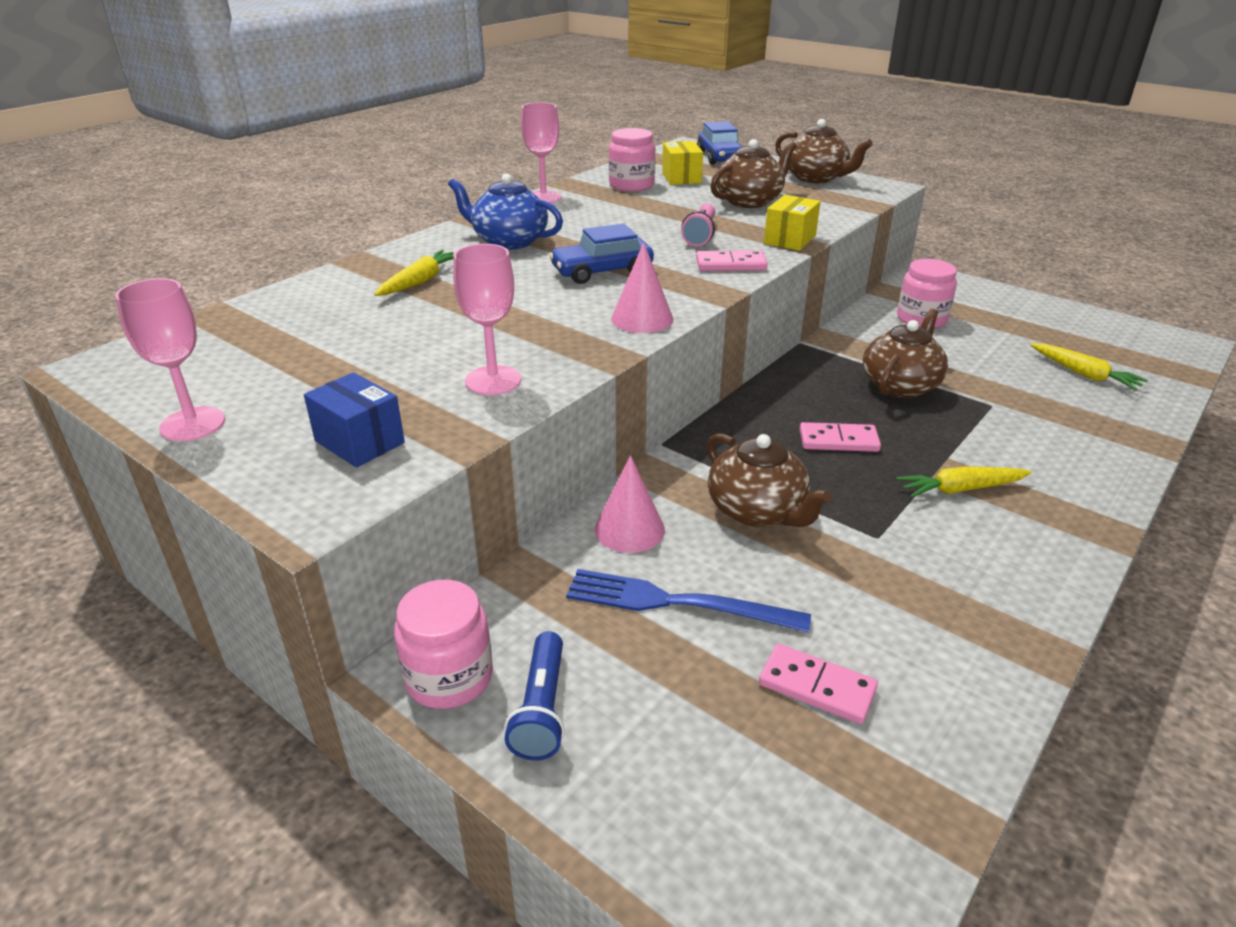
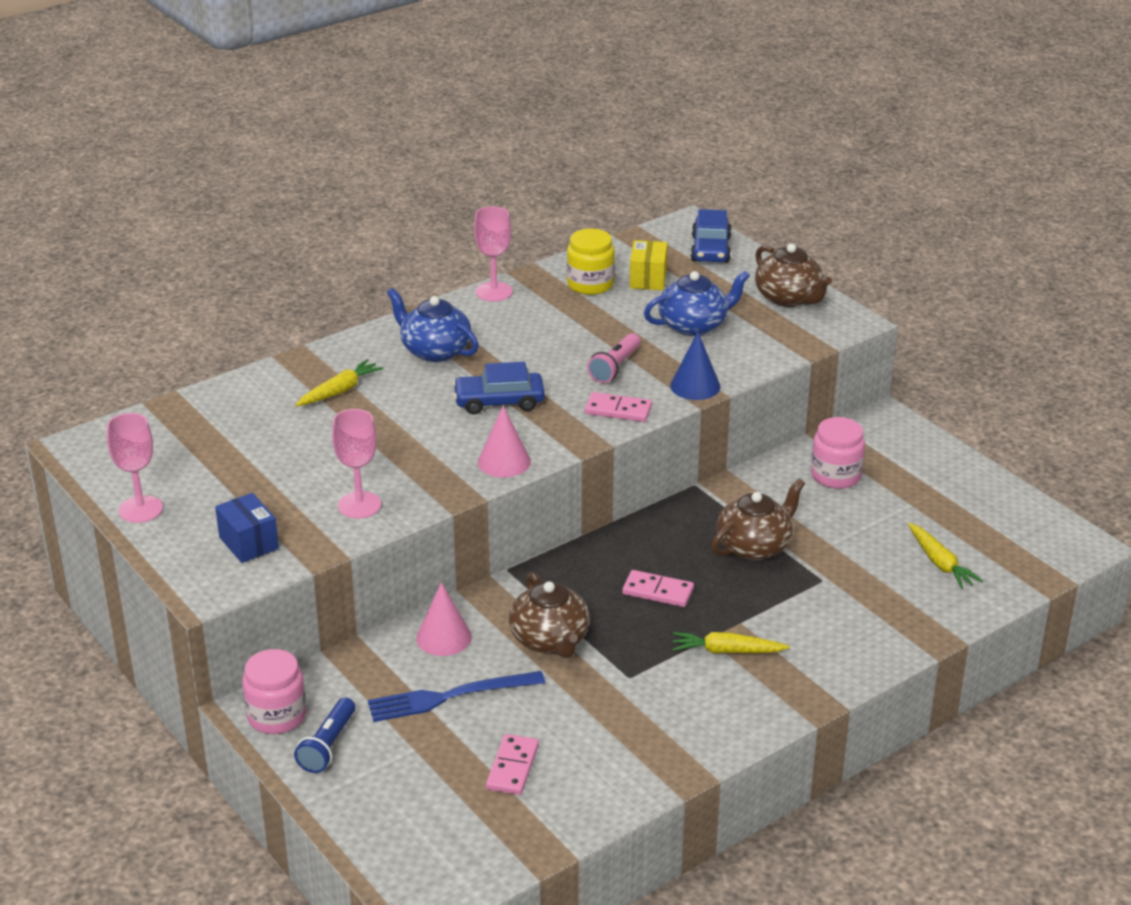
camera: 15 degrees right, 0 degrees up
blue fork [566,569,811,633] -> blue fork turned 45 degrees counterclockwise [368,671,545,722]
pink jar [609,128,656,192] -> yellow jar [567,228,615,295]
brown teapot [710,139,797,208] -> blue teapot [644,270,750,336]
pink domino [759,644,878,724] -> pink domino turned 60 degrees clockwise [486,734,539,795]
yellow box [764,195,821,251] -> blue cone [670,332,721,400]

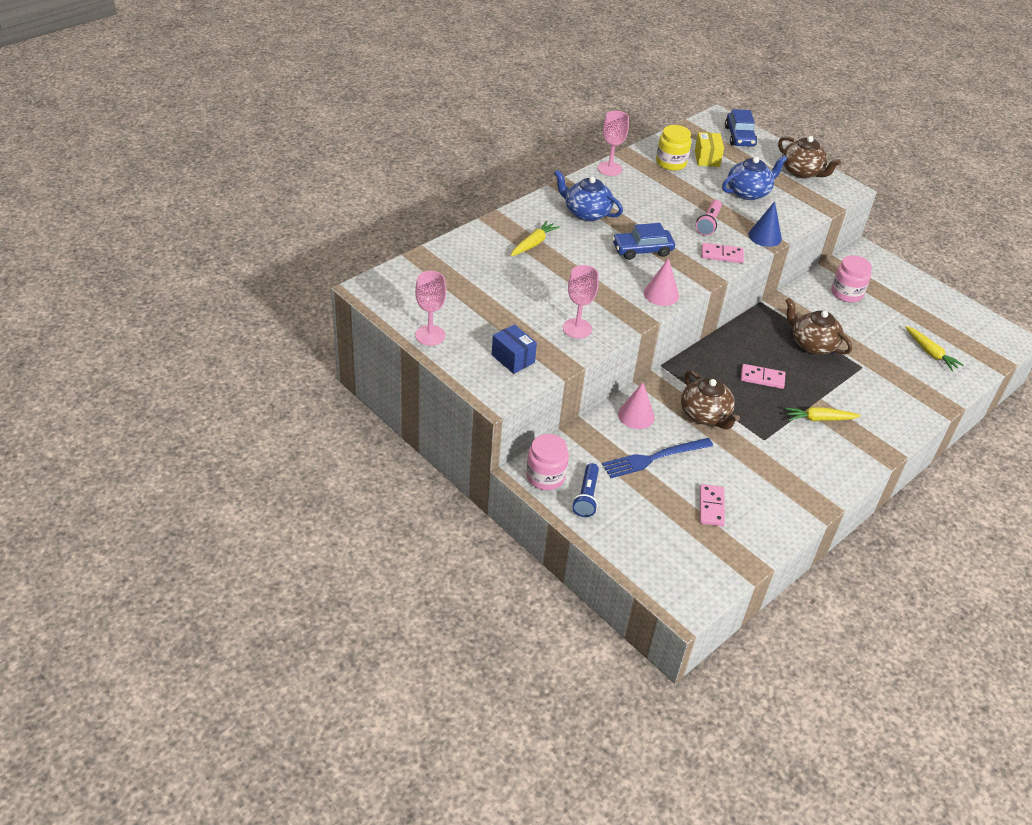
camera: 10 degrees left, 10 degrees up
brown teapot [711,478,805,561] -> brown teapot turned 90 degrees counterclockwise [785,298,852,355]

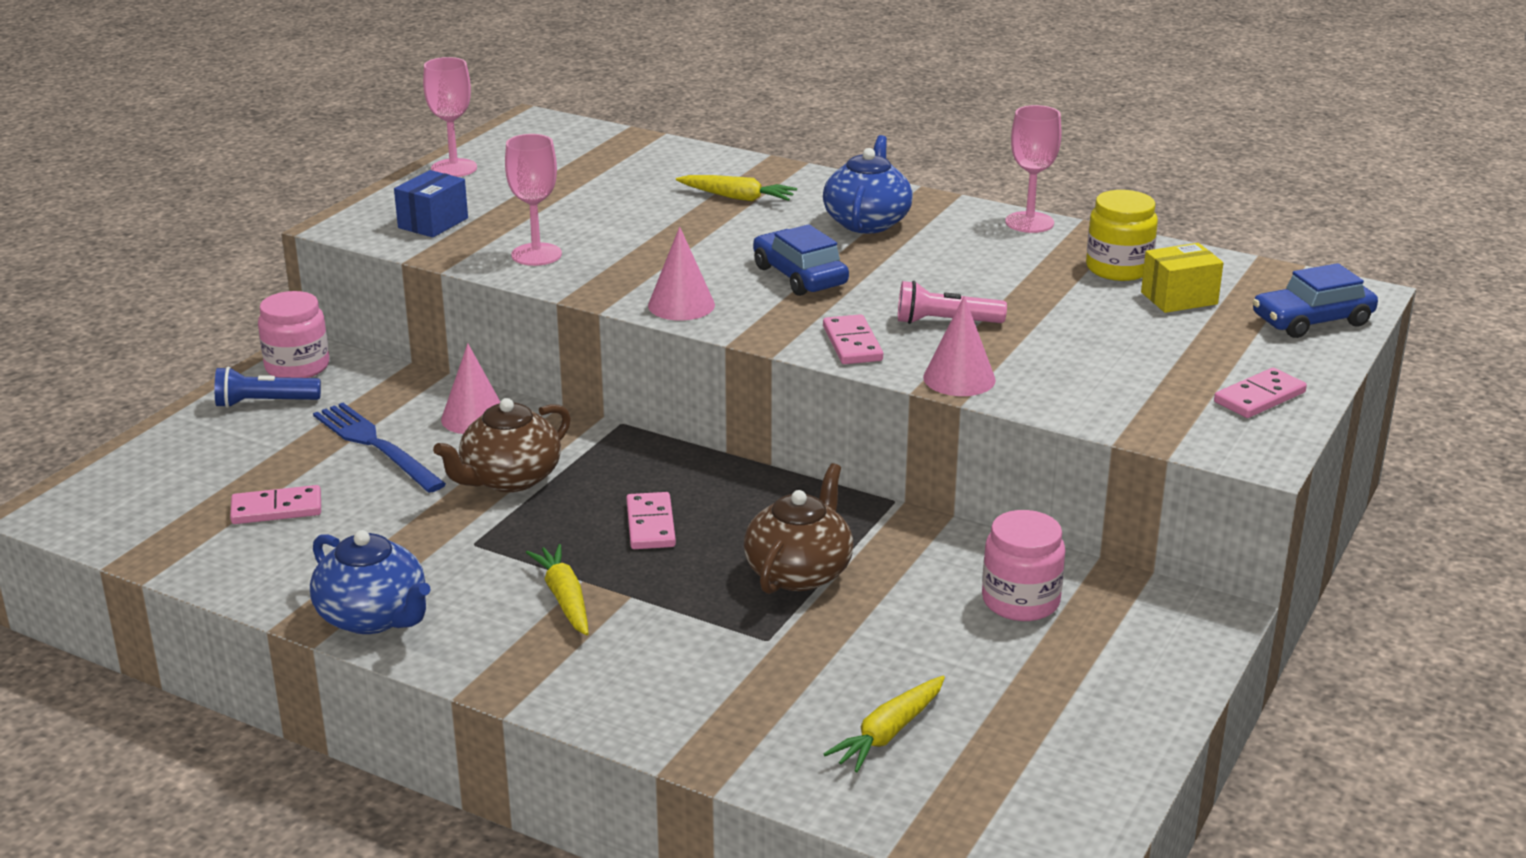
camera: 75 degrees right, 15 degrees down
blue teapot [722,155,787,200] -> blue teapot moved to [310,530,430,634]
blue cone [749,201,782,247] -> pink cone [923,296,996,396]
brown teapot [778,136,841,178] -> pink domino [1214,368,1307,418]

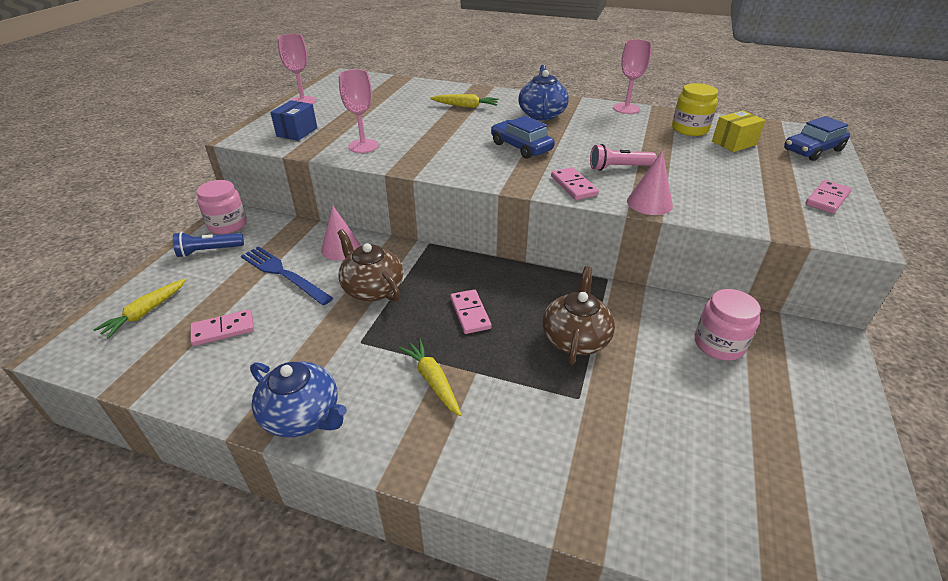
camera: 10 degrees left, 10 degrees up
brown teapot [433,398,571,492] -> brown teapot turned 105 degrees clockwise [337,229,403,302]
pink cone [648,227,715,320] -> none
yellow carrot [824,676,945,772] -> yellow carrot moved to [94,279,186,338]

